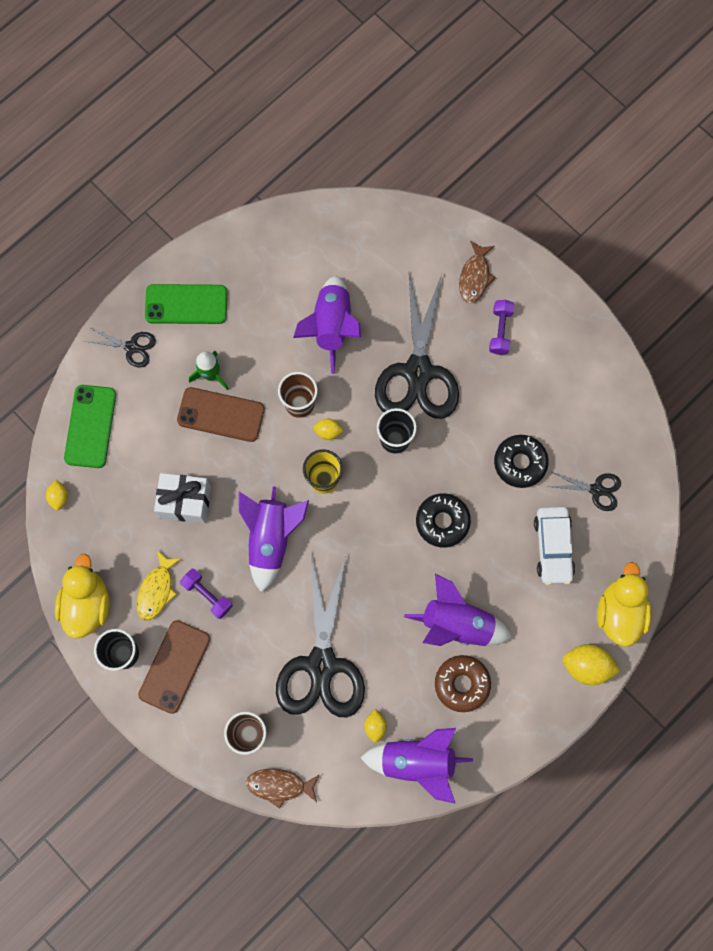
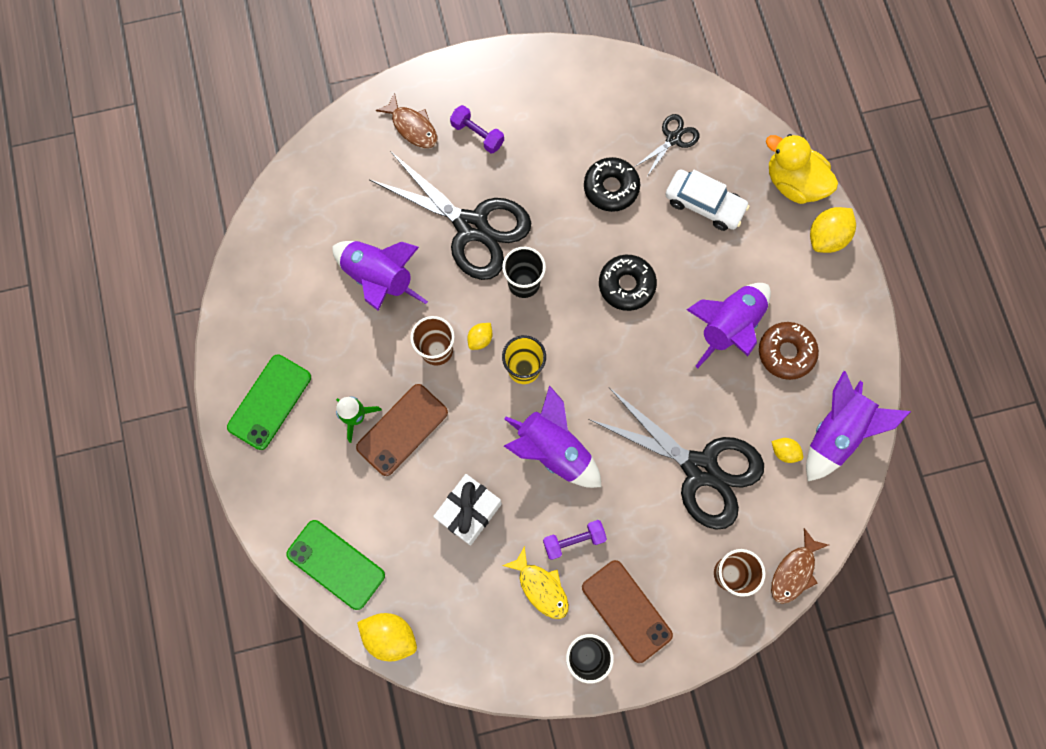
camera: 60 degrees left, 0 degrees up
yellow lemon [46,480,68,511] -> yellow lemon [357,613,417,661], size x1.79
yellow duck [55,554,110,639] -> none
black scissors [84,327,156,368] -> none

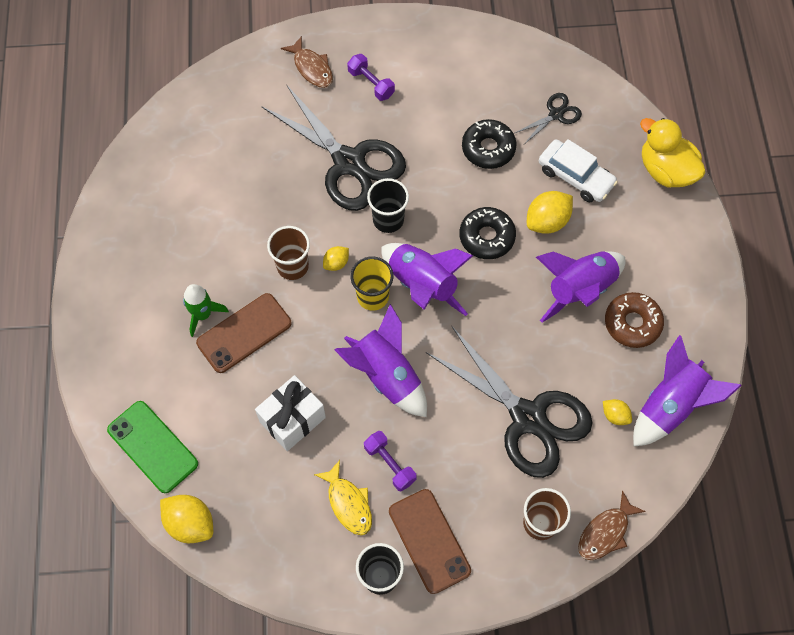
camera: 10 degrees right, 10 degrees down
green phone [227,354,311,450] -> none
purple rocket [332,241,428,311] -> purple rocket moved to [381,243,474,316]
purple dumbbell [543,520,607,560] -> purple dumbbell turned 60 degrees clockwise [364,431,416,491]
yellow lemon [810,207,856,253] -> yellow lemon moved to [527,191,573,234]

